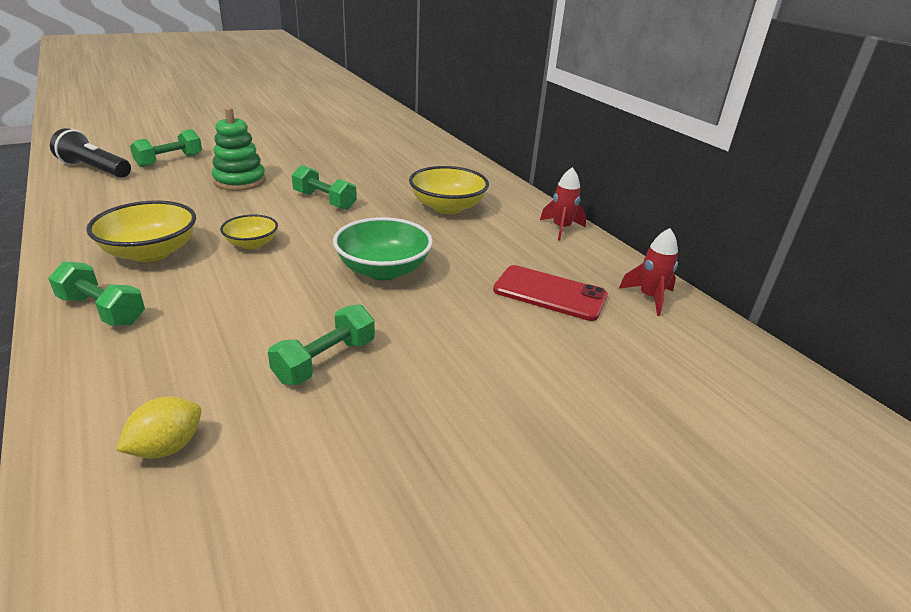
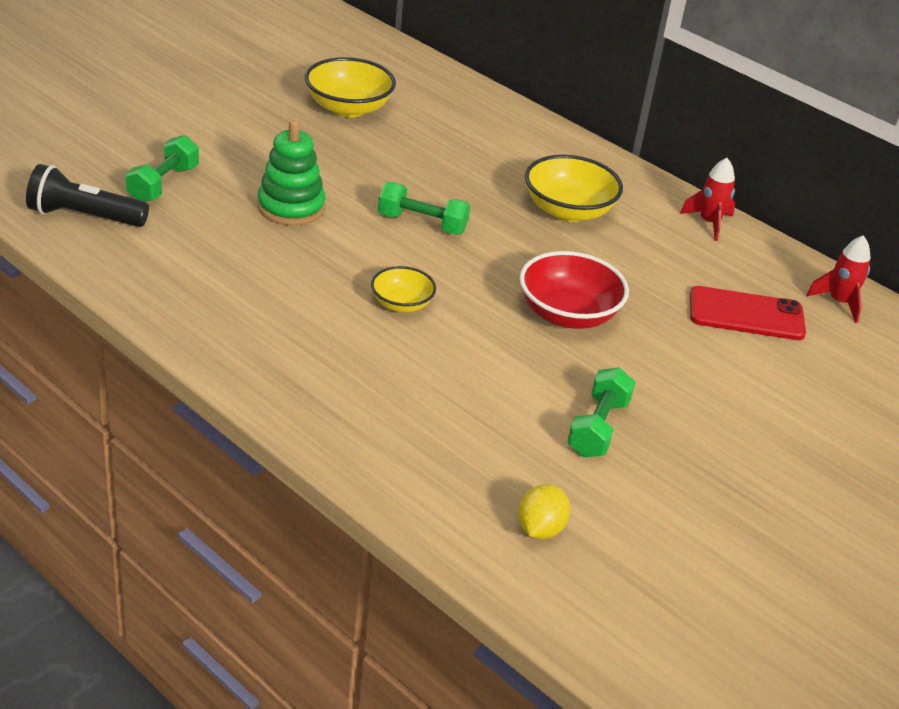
camera: 20 degrees left, 5 degrees up
green dumbbell [48,261,145,326] -> none
yellow bowl [86,201,196,262] -> yellow bowl moved to [305,57,396,117]
green bowl [333,217,433,280] -> red bowl [519,251,629,329]

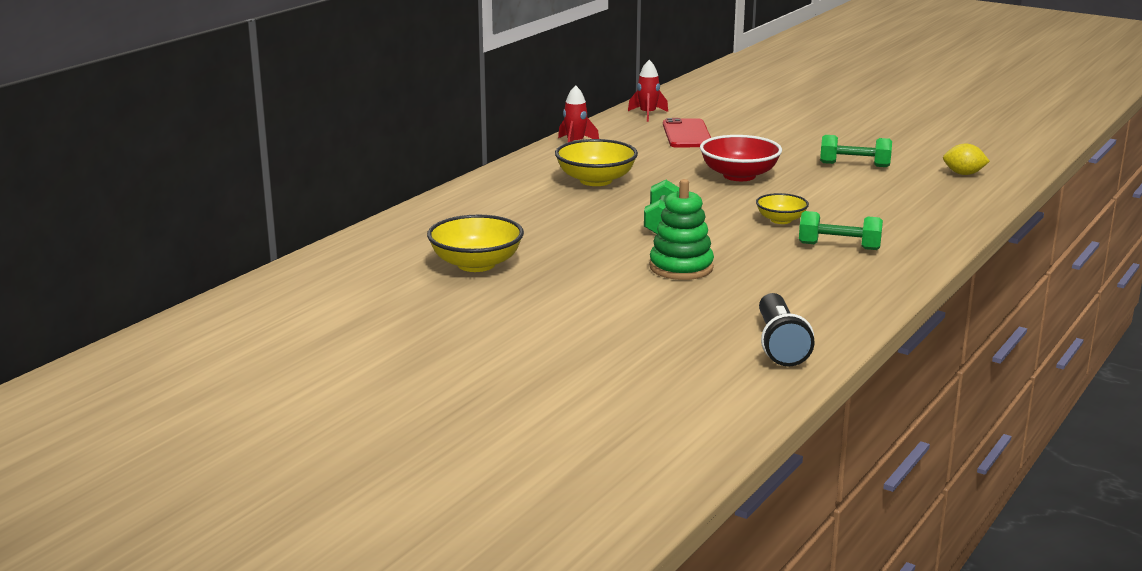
camera: 95 degrees left, 15 degrees down
green dumbbell [126,135,199,202] -> green dumbbell moved to [799,211,883,250]

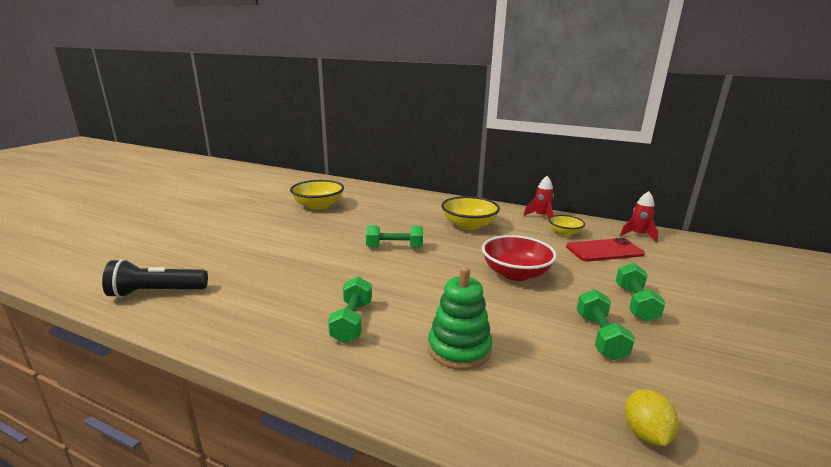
camera: 80 degrees right, 0 degrees up
green stacking toy [649,179,714,280] -> green stacking toy moved to [428,267,493,370]
yellow bowl [756,193,809,224] -> yellow bowl moved to [549,215,585,236]
none -> green dumbbell [616,263,666,322]

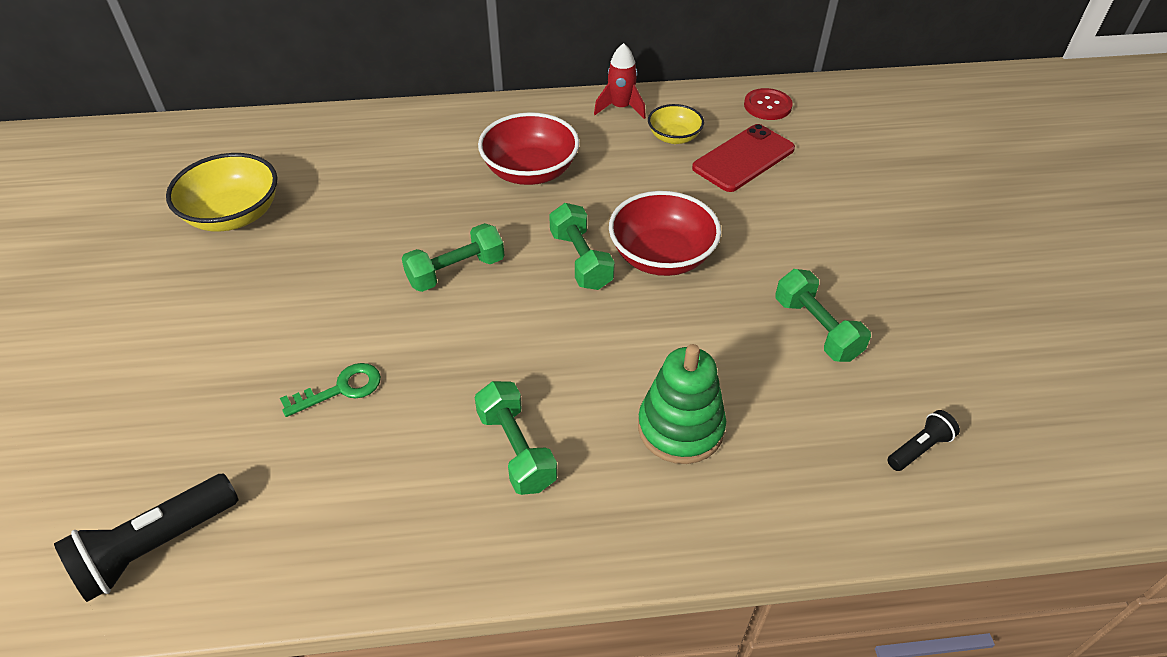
camera: 30 degrees left, 25 degrees up
yellow bowl [441,196,500,230] -> red bowl [478,112,579,185]
green dumbbell [616,263,666,322] -> green dumbbell moved to [549,203,615,290]
red rocket [620,191,658,242] -> red button [744,88,793,120]
yellow lemon [625,389,679,446] -> black flashlight [887,410,960,471]
none -> green key [280,363,381,417]

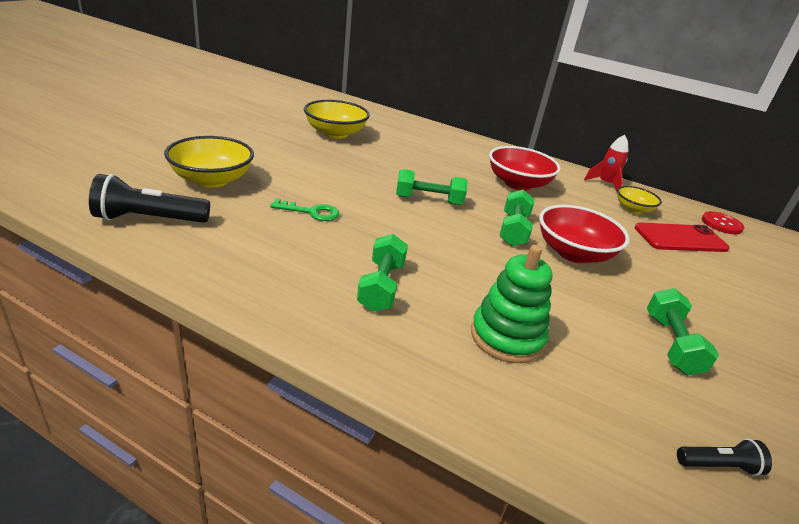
camera: 30 degrees right, 15 degrees down
none -> yellow bowl [164,136,254,188]

